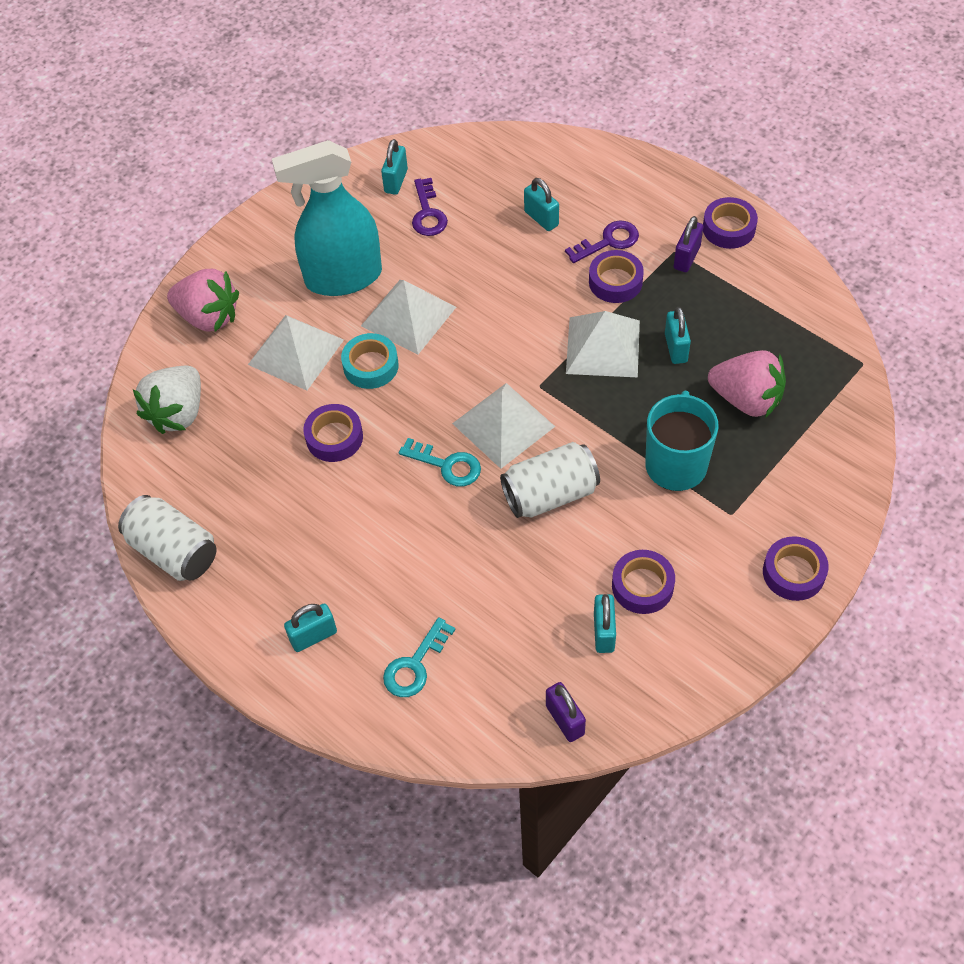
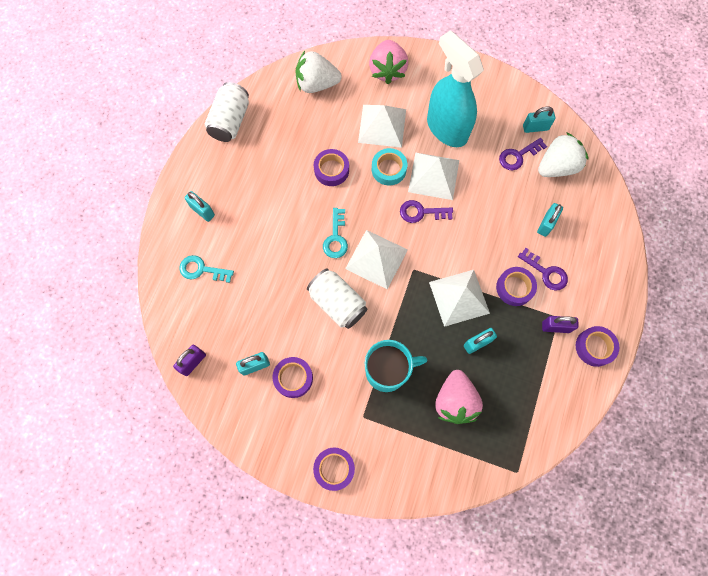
camera: 65 degrees right, 15 degrees up
none -> purple key [400,200,453,223]
none -> white strawberry [538,132,588,177]

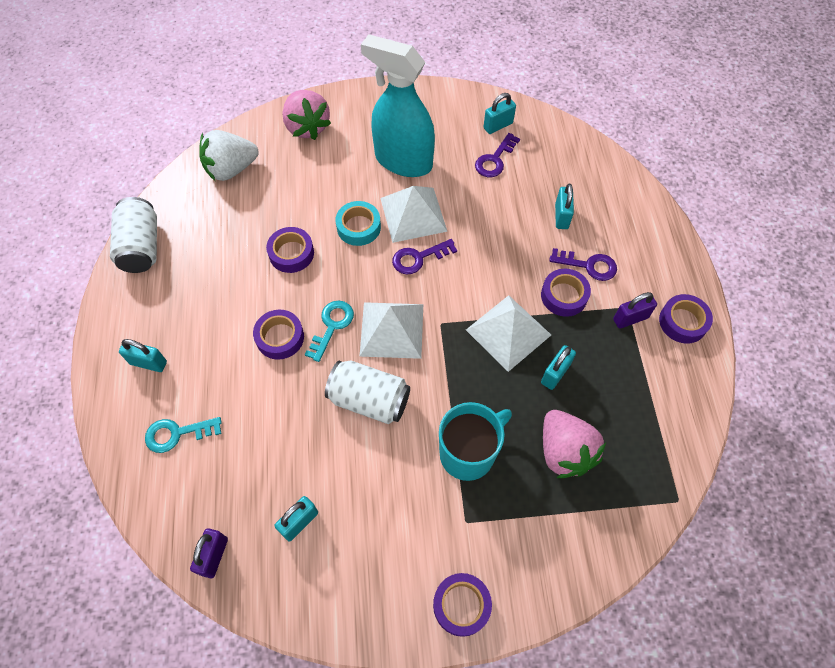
camera: 25 degrees left, 10 degrees down
purple tape [272,357,313,398] -> purple tape moved to [253,310,304,360]
turquoise key [323,208,348,258] -> turquoise key turned 135 degrees counterclockwise [305,301,354,362]
white pyramid [358,105,406,148] -> none
white strawberry [538,132,588,177] -> none

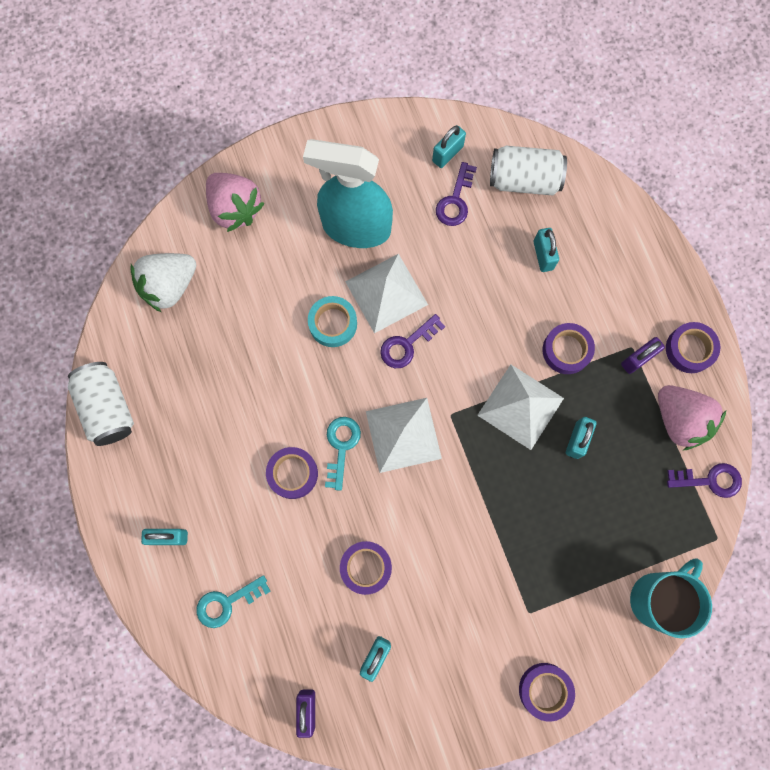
camera: 15 degrees left, 15 degrees up
purple tape [266,227,314,273] -> purple tape moved to [340,541,392,595]
white can [325,361,410,424] -> white can moved to [490,146,567,195]
turquoise mug [439,402,512,481] -> turquoise mug moved to [630,558,712,638]
pink strawberry [543,410,606,478] -> pink strawberry moved to [658,385,726,451]
purple key [549,248,617,281] -> purple key moved to [667,463,742,498]

